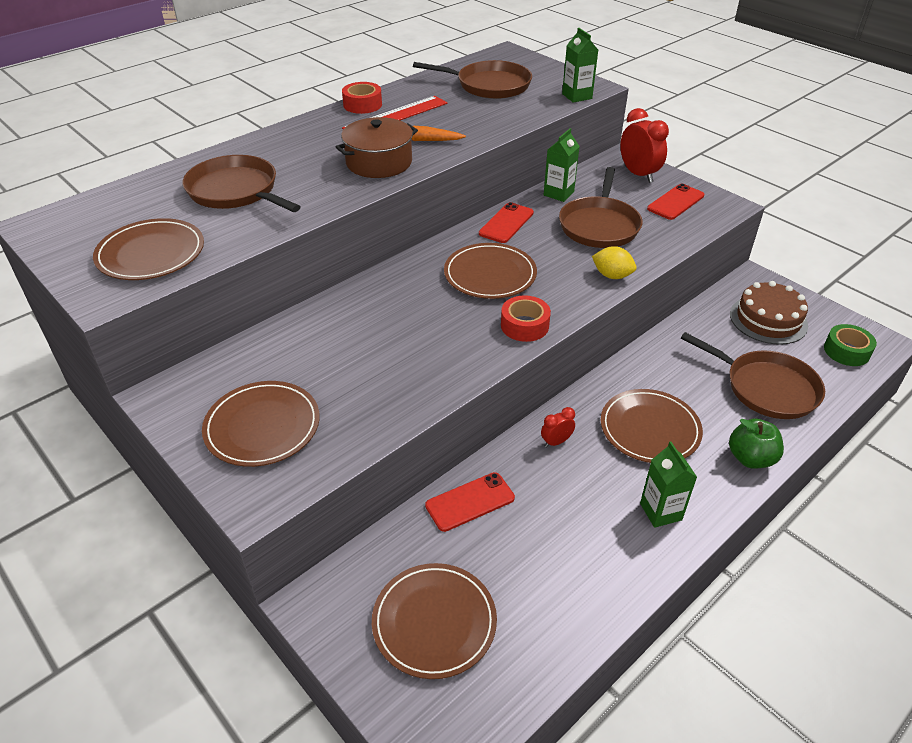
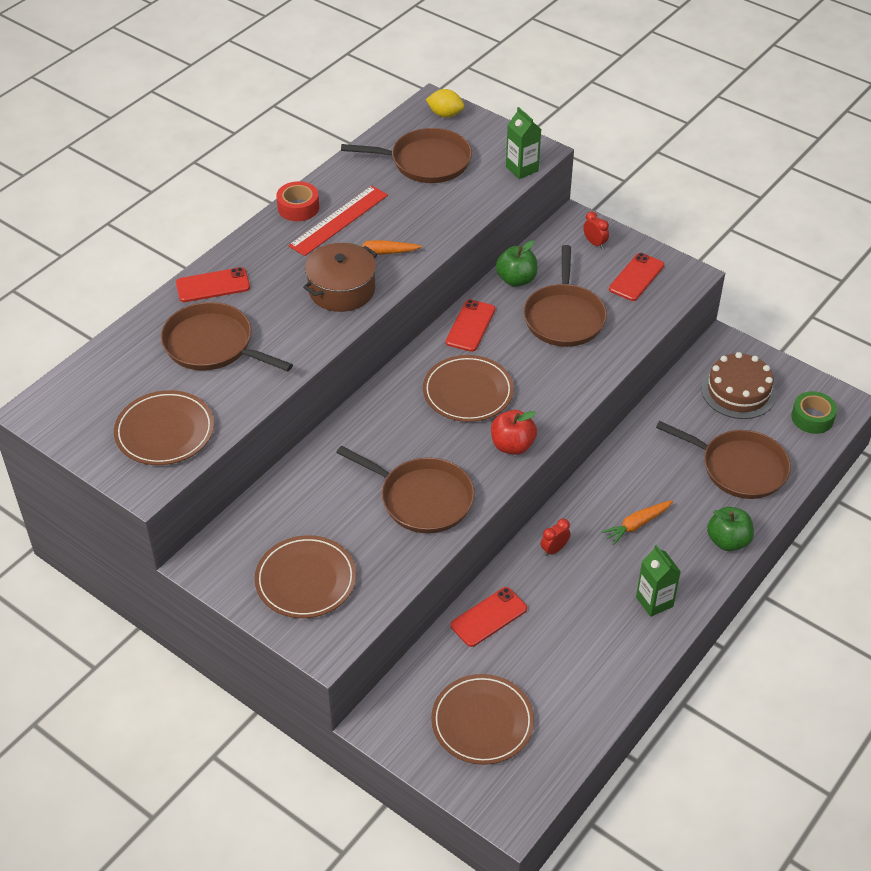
camera: 10 degrees left, 5 degrees up
red tape [501,295,551,342] -> red apple [491,410,537,455]
green carton [544,128,580,202] -> green apple [496,240,537,287]
yellow lemon [592,246,637,279] -> yellow lemon moved to [426,89,464,118]
brown plate [601,389,703,463] -> orange carrot [601,500,673,545]
red clock [620,108,669,183] -> red clock [583,211,609,249], size x0.52
none -> red phone [176,267,250,302]
none -> brown pan [336,445,475,534]

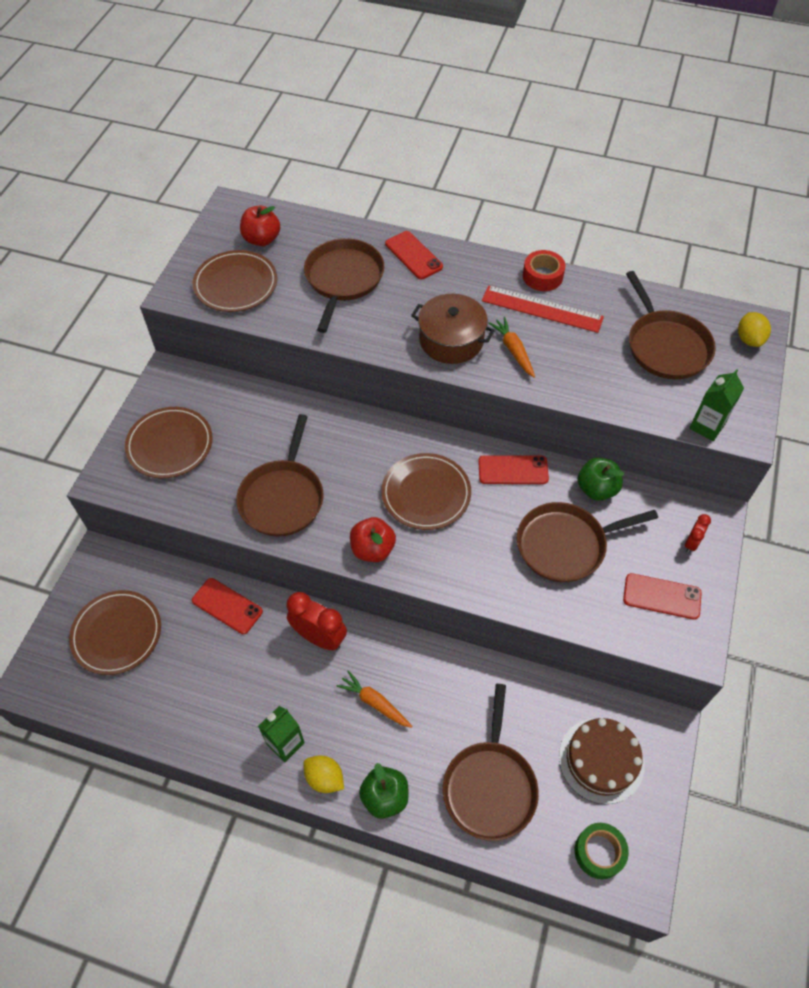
camera: 70 degrees right, 10 degrees up
red clock [541,519,570,556] -> red clock [287,592,347,650], size x1.92
none -> red apple [240,205,280,246]
none -> yellow lemon [303,755,344,793]

